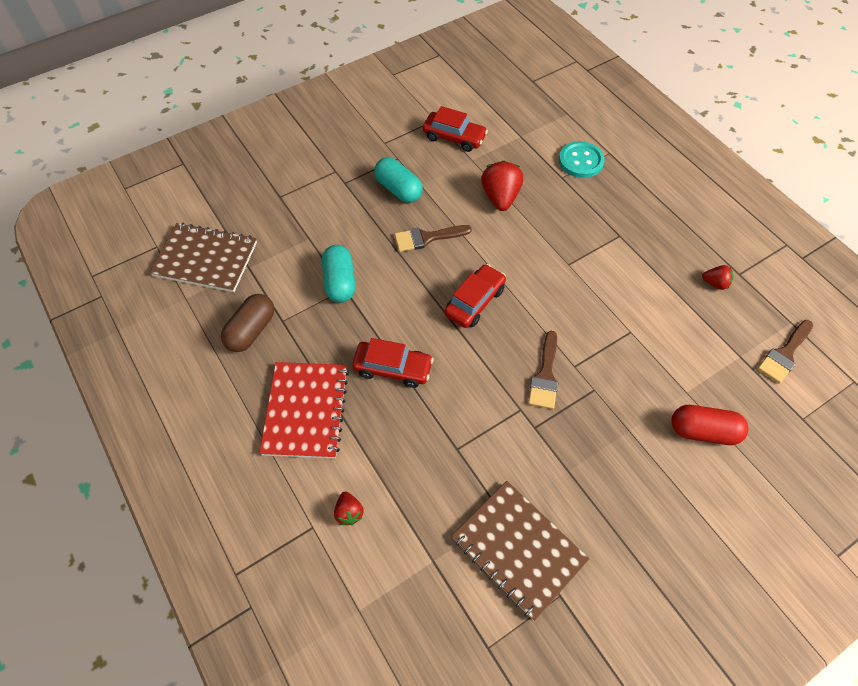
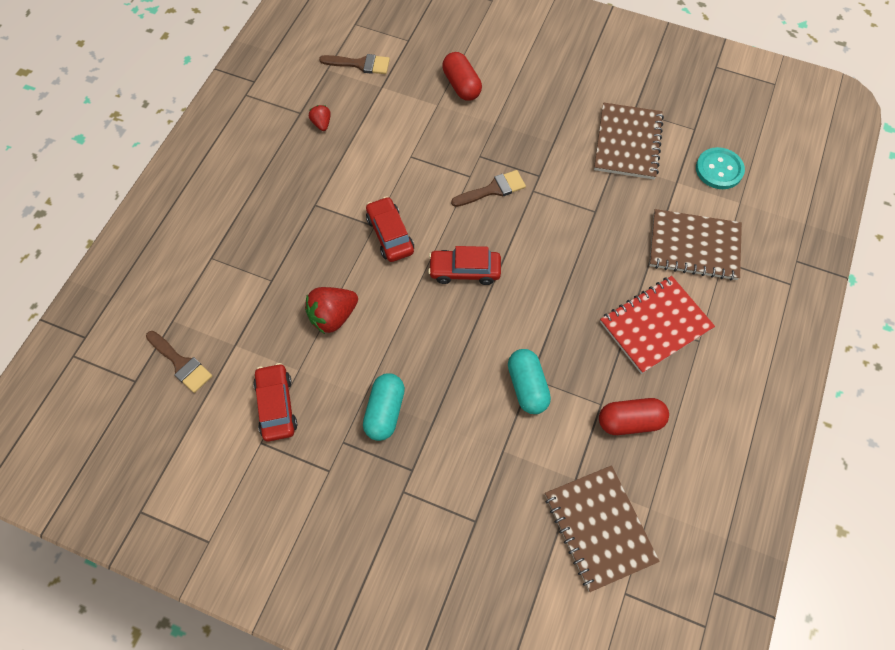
camera: 125 degrees left, 5 degrees up
brown capsule [221,294,275,352] -> red capsule [599,398,669,435]
turquoise capsule [322,245,355,303] -> turquoise capsule turned 60 degrees counterclockwise [508,349,551,414]
red strawberry [334,492,364,525] -> brown notebook [649,209,742,281]
red car [352,338,433,388] -> red car moved to [366,196,414,262]
brown brush [394,225,472,252] -> brown brush moved to [146,331,212,393]
turquoise button [559,141,605,178] -> turquoise button moved to [696,147,745,189]

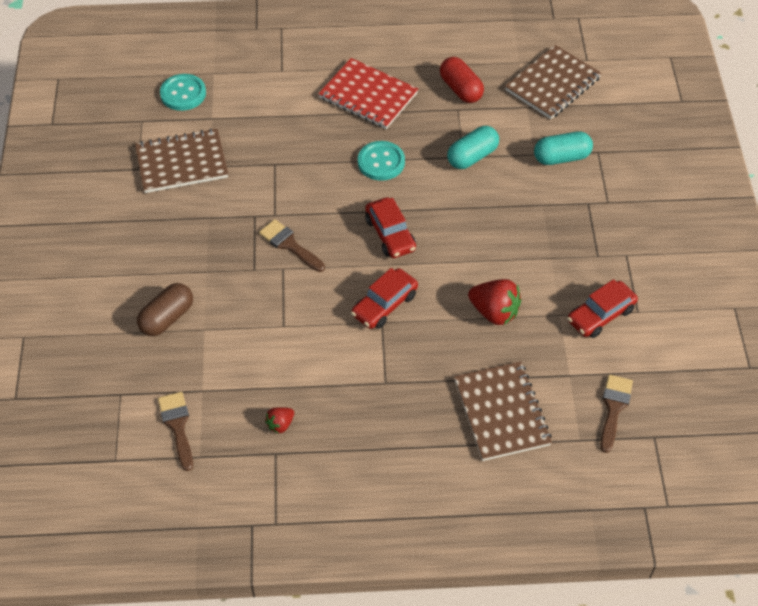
camera: 115 degrees left, 10 degrees down
turquoise capsule [363,373,405,441] -> turquoise capsule moved to [534,132,593,165]
red capsule [442,52,482,101] -> brown capsule [137,283,193,336]
brown notebook [649,209,742,281] -> brown notebook moved to [454,361,552,461]
none -> turquoise button [358,141,405,181]

